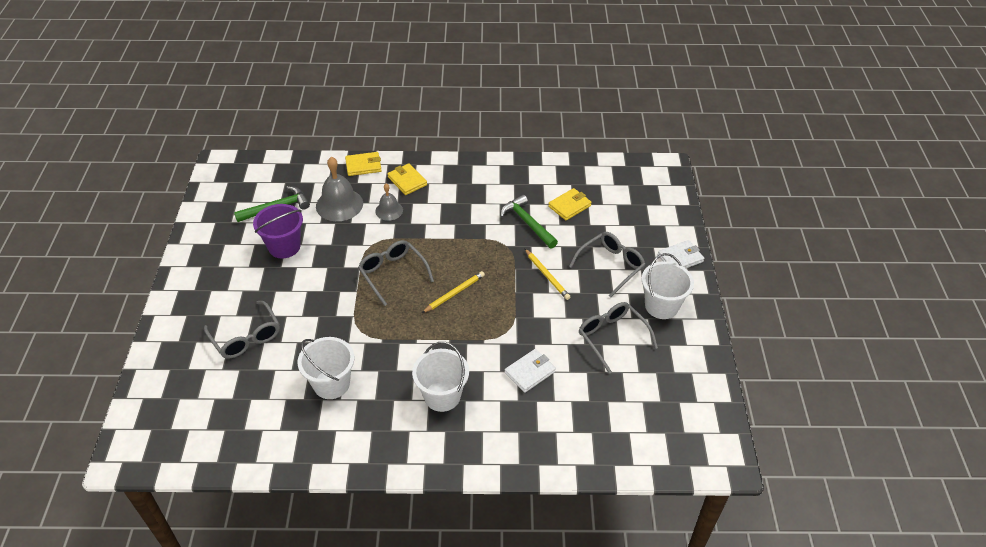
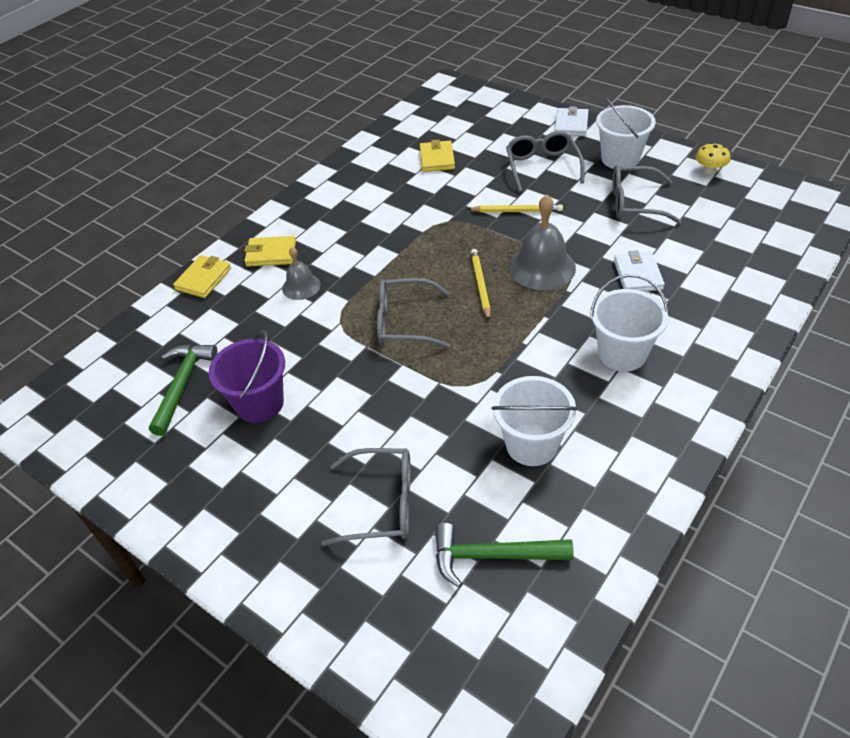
camera: 50 degrees left, 0 degrees up
grey bell [316,157,363,221] -> grey bell moved to [509,195,576,290]
green hammer [501,194,558,248] -> green hammer moved to [435,523,574,587]
none -> yellow mushroom [695,143,730,175]

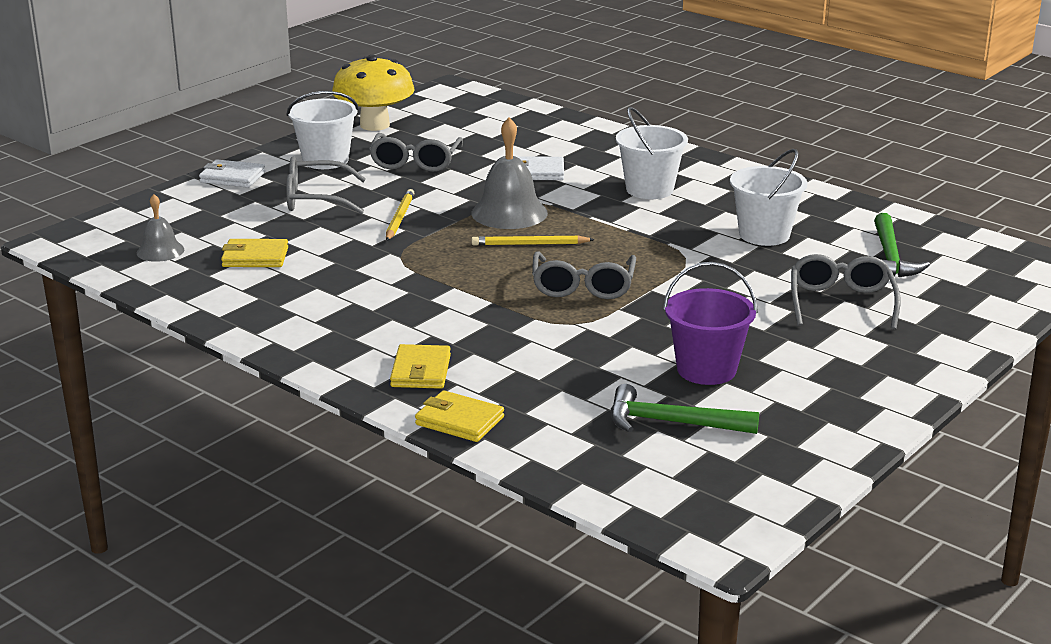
camera: 90 degrees left, 20 degrees down
grey bell [282,247,321,300] -> grey bell moved to [137,194,184,262]
yellow mushroom [695,143,730,175] -> yellow mushroom [332,55,414,131], size x2.18

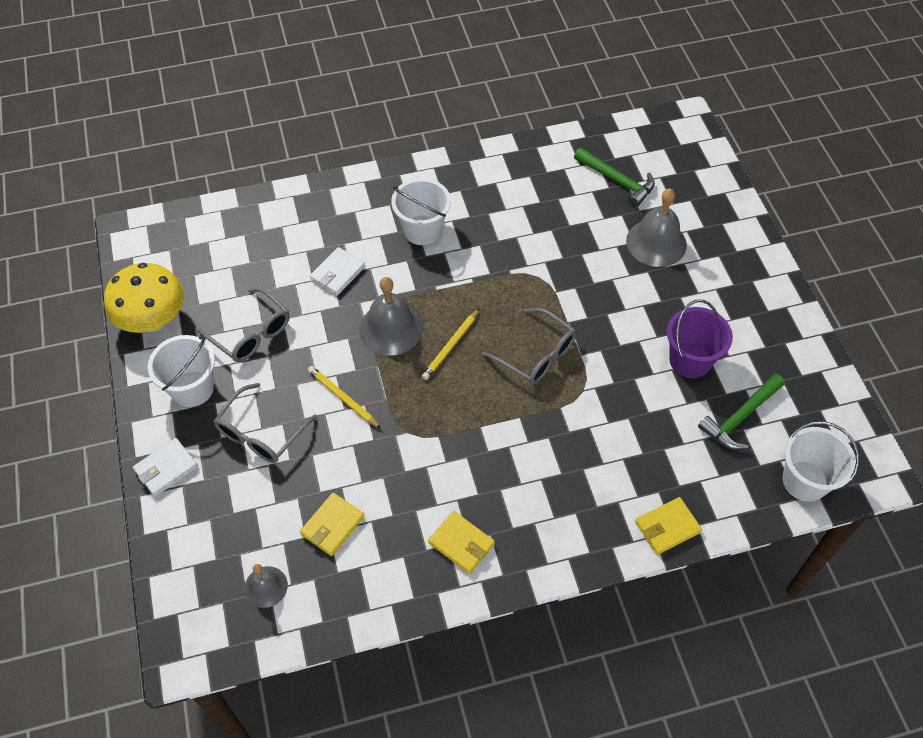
camera: 55 degrees left, 30 degrees up
yellow wallet [390,344,451,389] -> yellow wallet moved to [428,511,495,574]
white bucket [730,149,808,246] -> white bucket moved to [783,421,859,502]
grey glasses [791,254,901,330] -> grey bell [626,188,687,267]

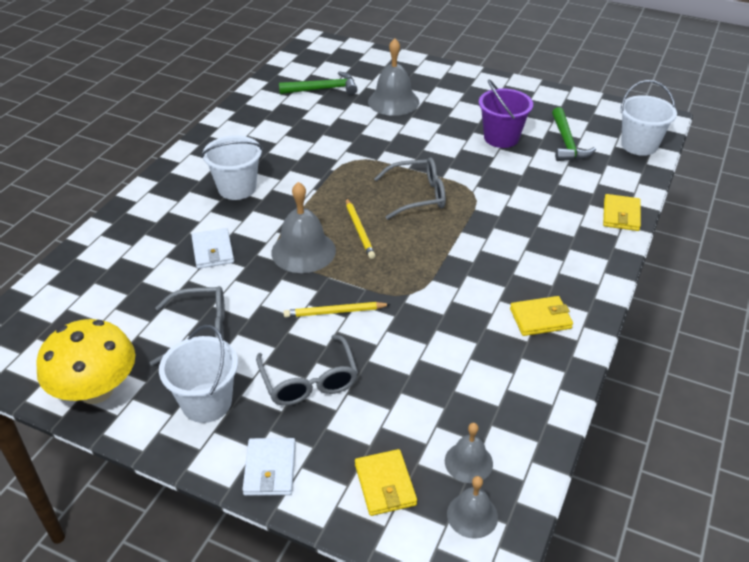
camera: 50 degrees left, 15 degrees down
yellow wallet [300,493,364,556] -> yellow wallet moved to [355,449,417,516]
none -> grey bell [447,476,498,539]

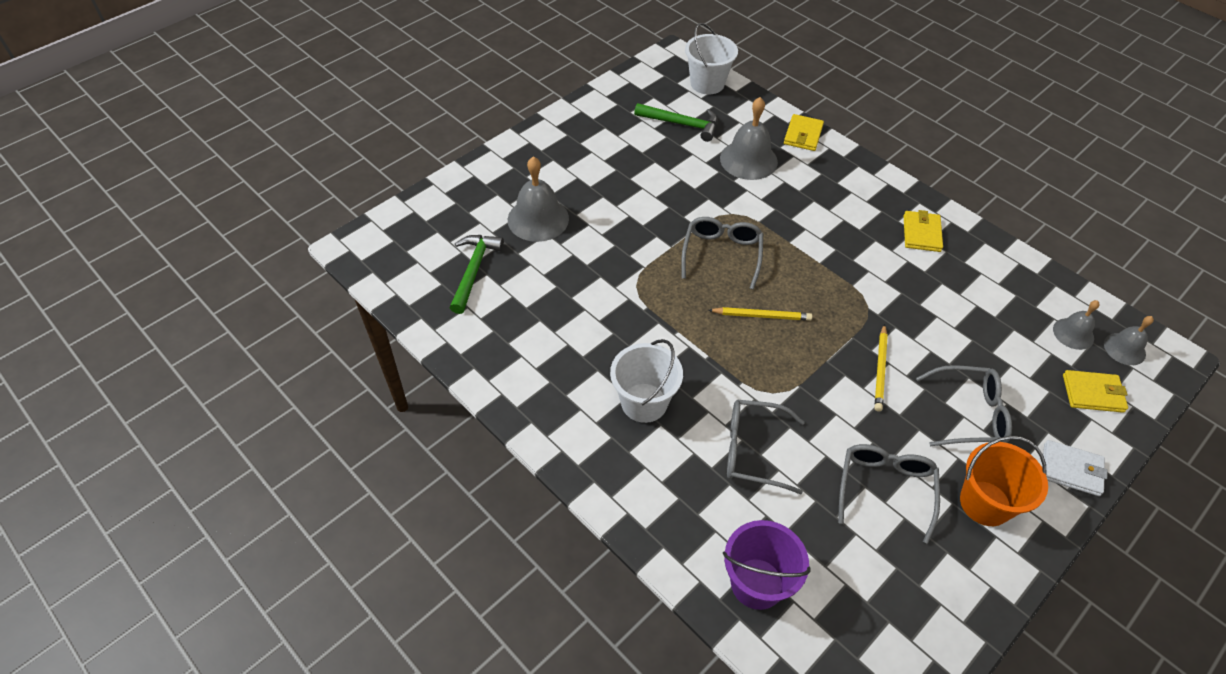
camera: 70 degrees left, 10 degrees up
yellow mushroom [36,319,135,404] -> none
white bucket [159,325,238,423] -> orange bucket [960,436,1048,526]
white wallet [191,228,234,269] -> grey glasses [727,400,805,494]
grey bell [271,182,336,273] -> grey bell moved to [720,97,778,180]
purple bucket [479,80,533,148] -> purple bucket moved to [723,520,811,610]
yellow wallet [603,194,641,231] -> yellow wallet turned 75 degrees clockwise [784,114,824,151]

